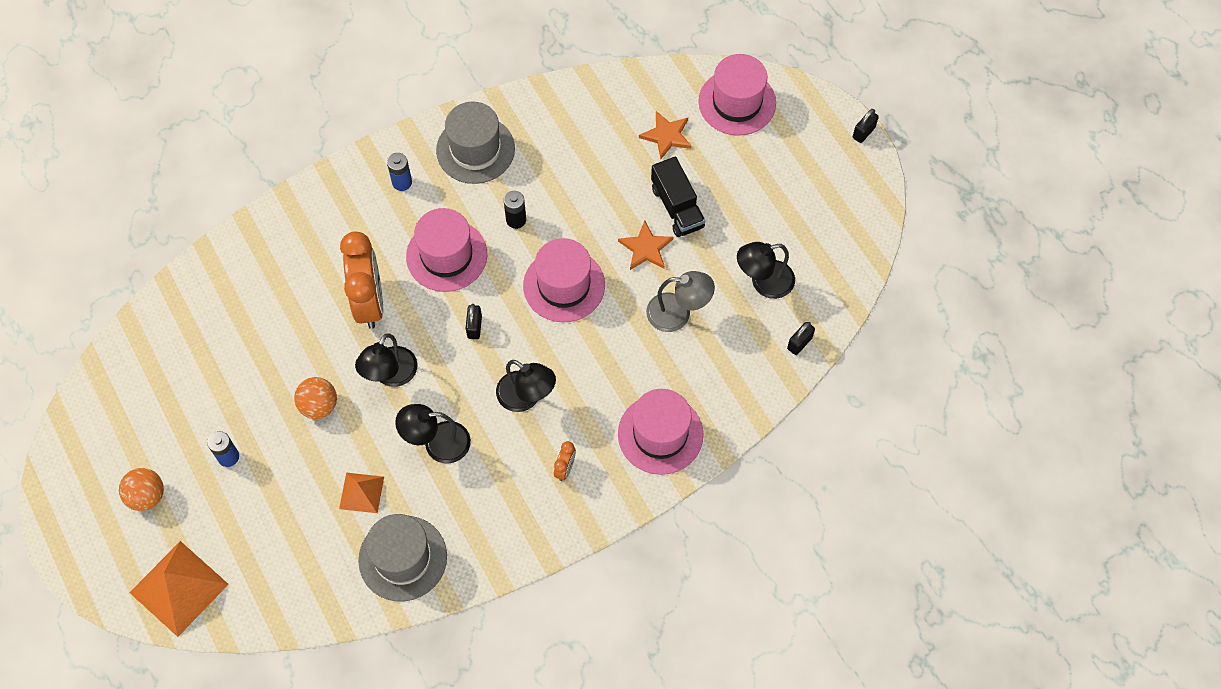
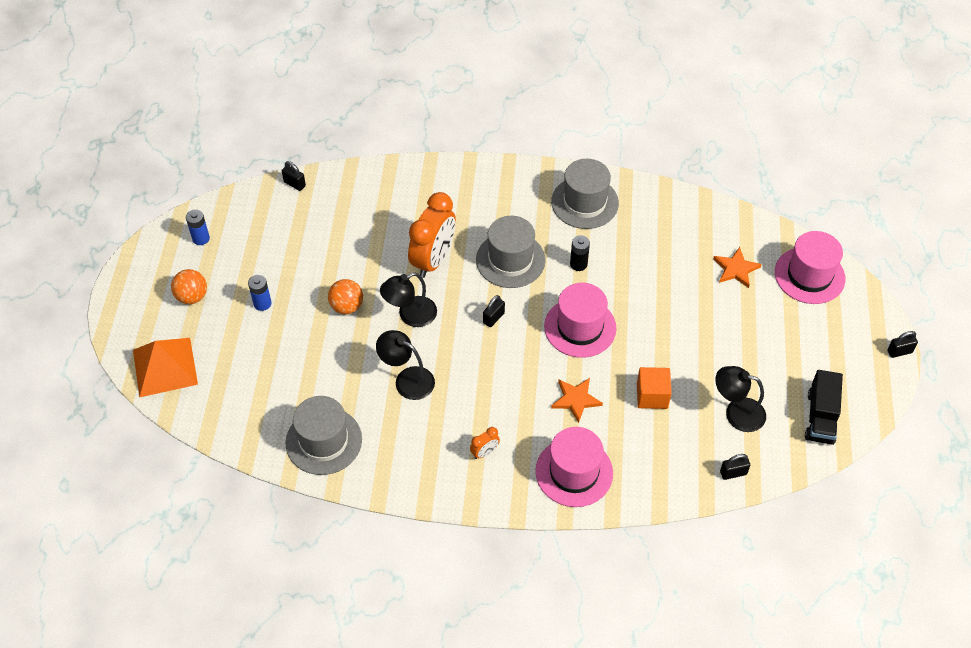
camera: 35 degrees right, 10 degrees down
orange pyramid [339,472,384,513] -> none
blue battery [387,153,412,191] -> blue battery moved to [186,209,210,245]
pink hat [406,208,487,292] -> grey hat [476,216,546,288]
black lamp [496,360,556,412] -> none
orange star [618,221,673,270] -> orange star moved to [551,378,603,423]
grey lamp [646,271,715,332] -> orange cube [637,367,672,409]
black truck [651,157,705,237] -> black truck moved to [805,370,843,445]
none -> black padlock [282,161,306,191]

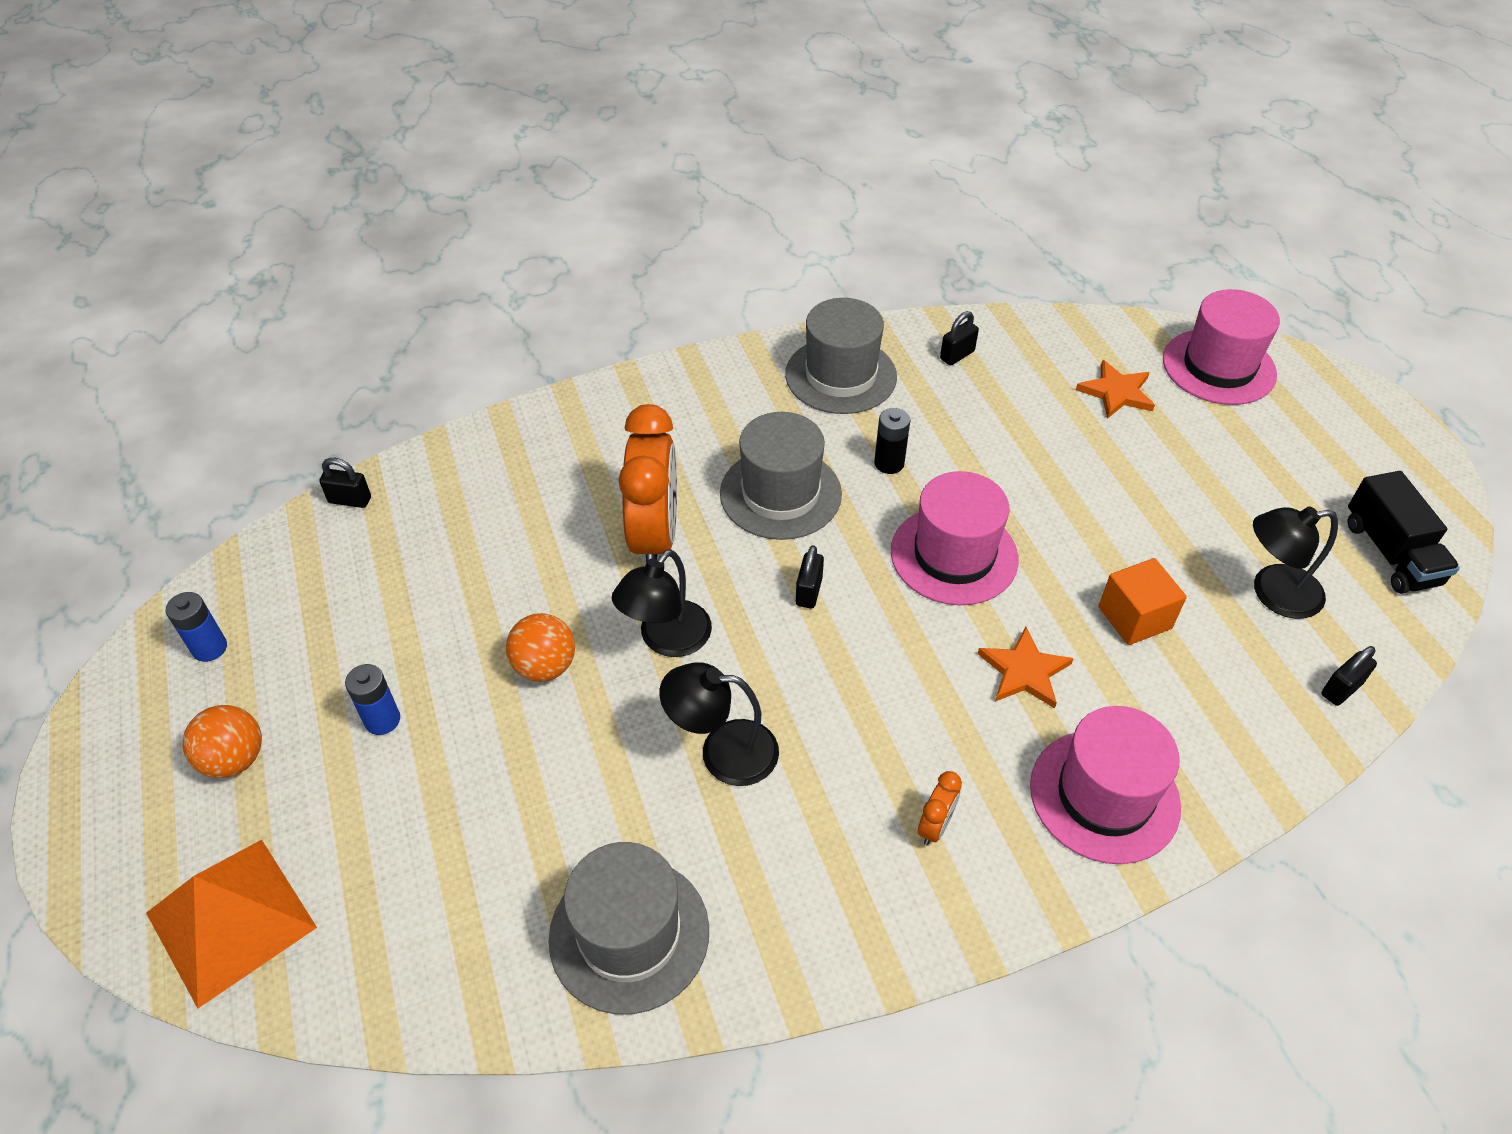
camera: 25 degrees left, 5 degrees down
black padlock [887,331,918,358] -> black padlock moved to [940,311,979,365]

